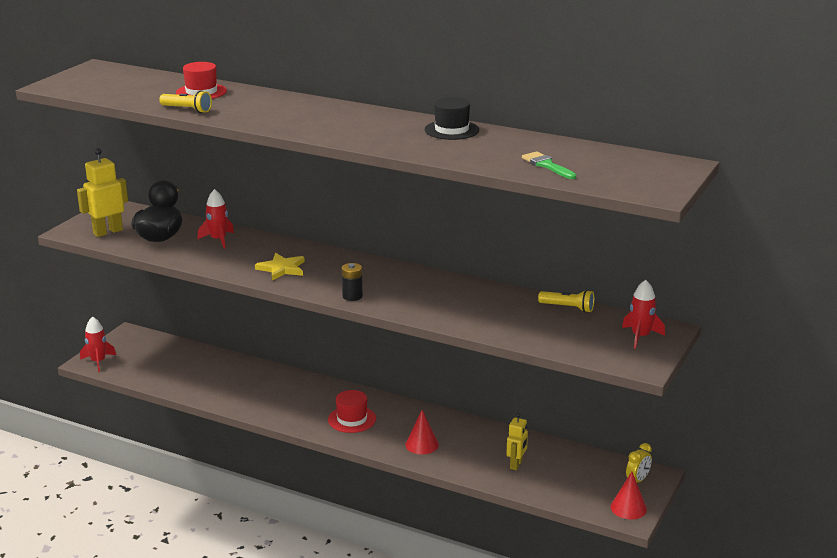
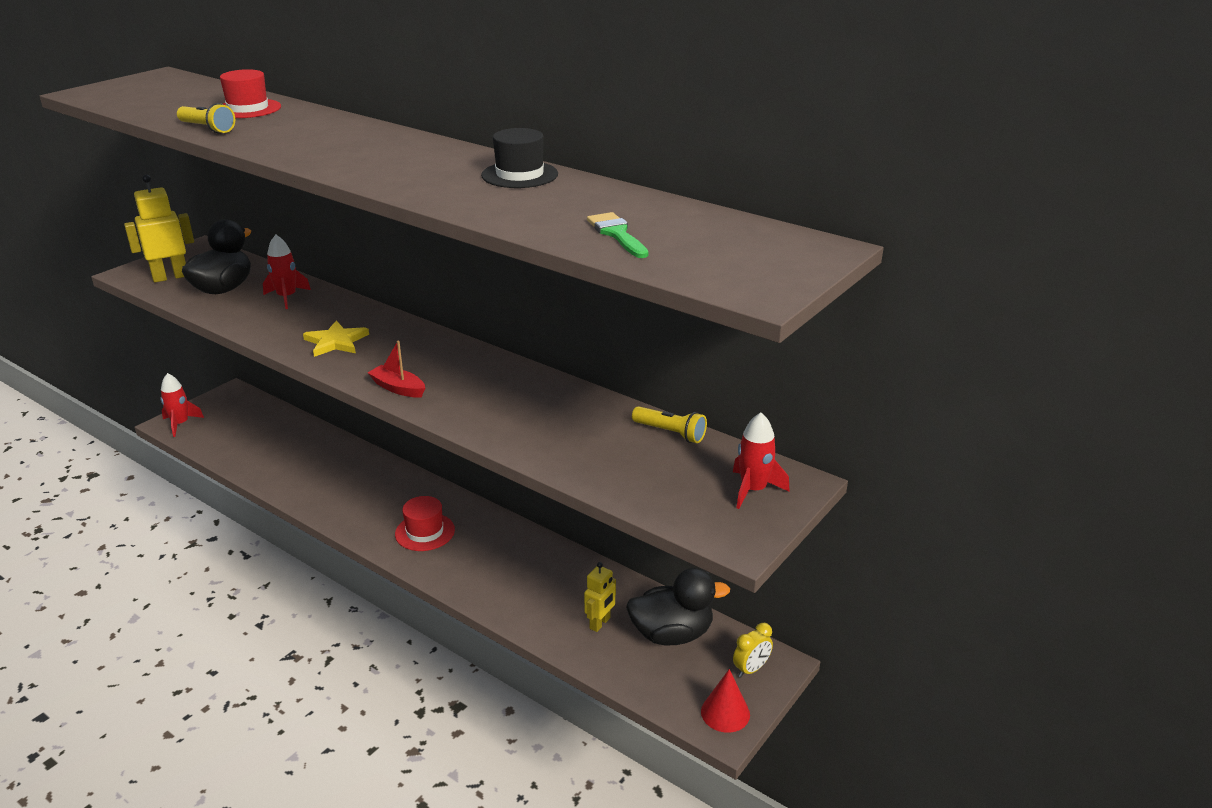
camera: 10 degrees right, 5 degrees up
black battery [342,263,363,301] -> red boat [368,341,425,398]
red cone [406,410,439,454] -> none
none -> black duck [626,568,730,645]

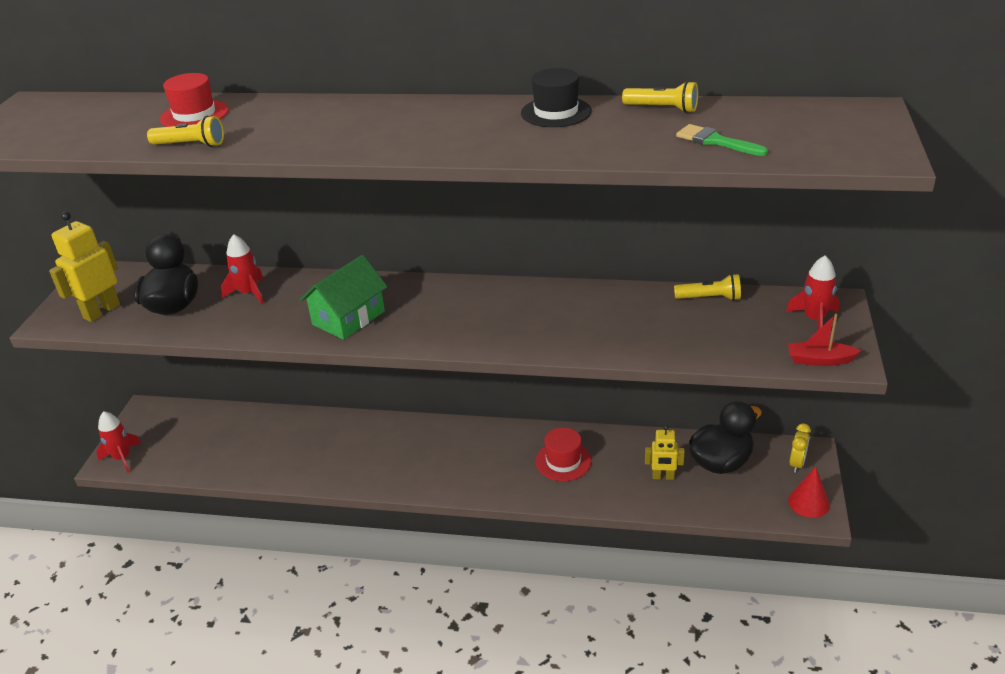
camera: 25 degrees left, 5 degrees up
yellow star [303,320,369,357] -> green house [300,255,387,340]
red boat [368,341,425,398] -> red boat moved to [788,314,861,366]
red hat [395,496,455,551] -> red hat moved to [535,427,592,481]
yellow robot [584,562,616,632] -> yellow robot turned 90 degrees clockwise [645,425,685,480]
none -> yellow flashlight [622,81,698,113]

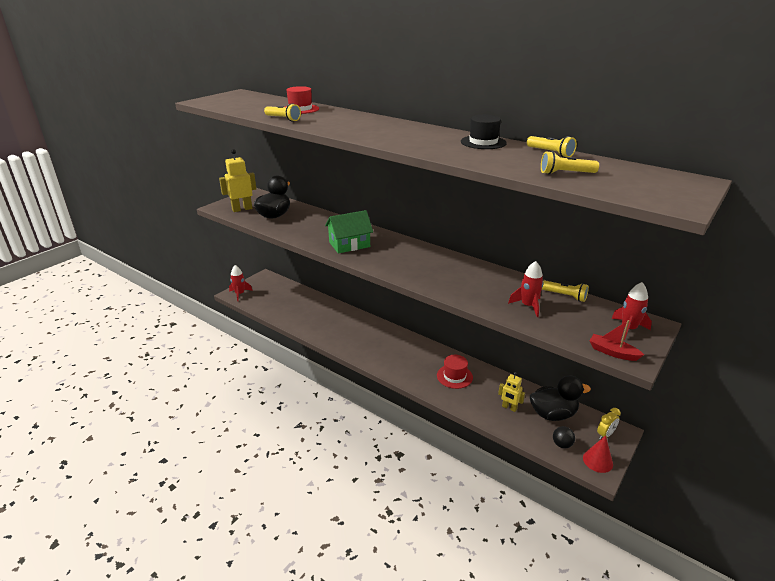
camera: 25 degrees right, 5 degrees down
red rocket [221,234,264,304] -> red rocket moved to [508,261,544,317]
green brush [676,124,768,156] -> yellow flashlight [541,151,599,174]
none -> black ball [553,426,575,448]

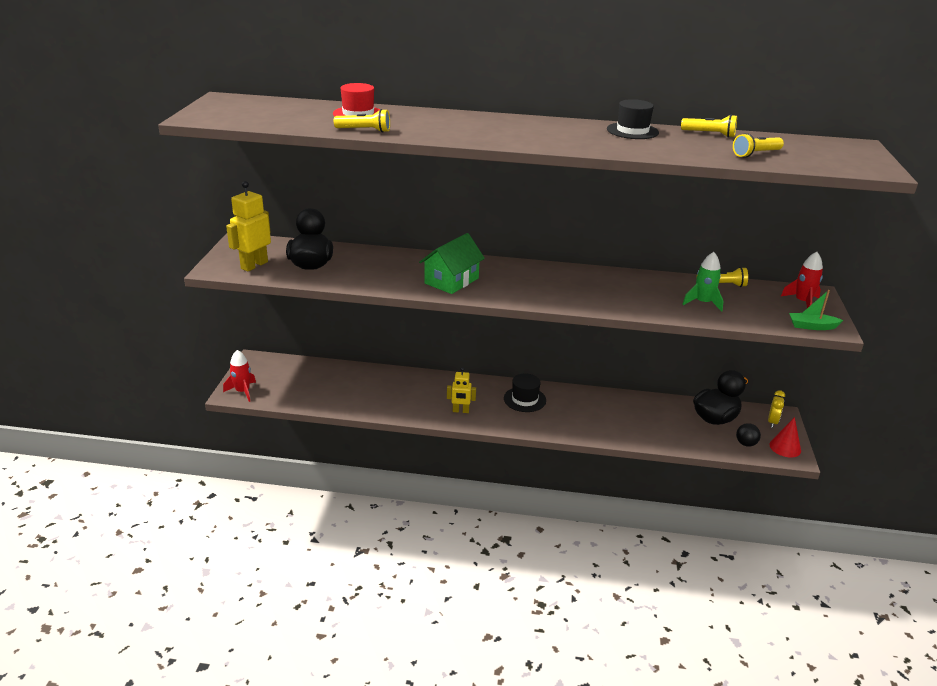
camera: 30 degrees left, 0 degrees up
red hat [437,355,473,389] -> none
yellow robot [498,372,525,412] -> yellow robot moved to [447,367,476,413]
red rocket [508,261,544,317] -> green rocket [683,252,723,312]
red boat [590,320,644,361] -> green boat [789,290,843,330]
none -> black hat [504,373,546,412]

